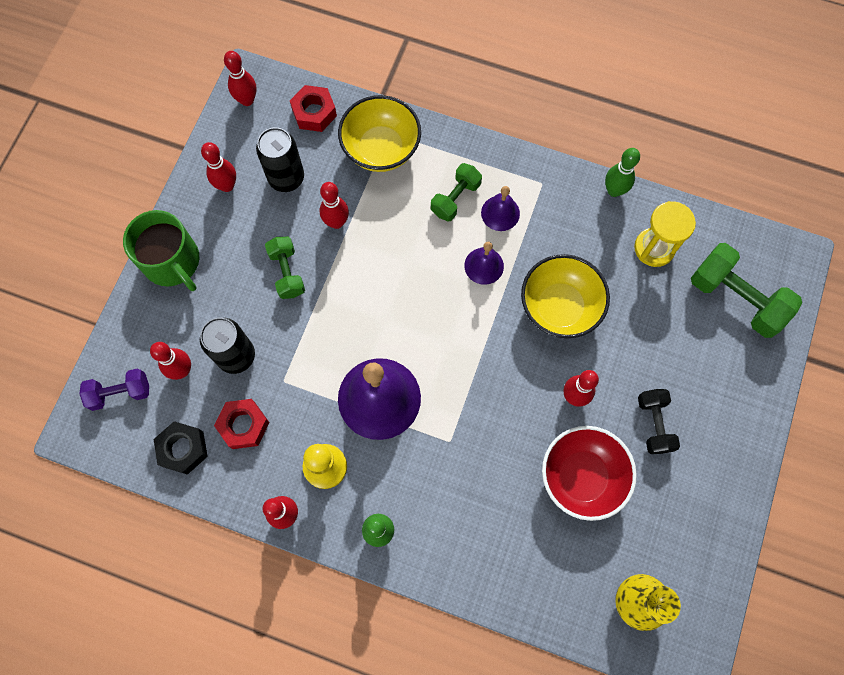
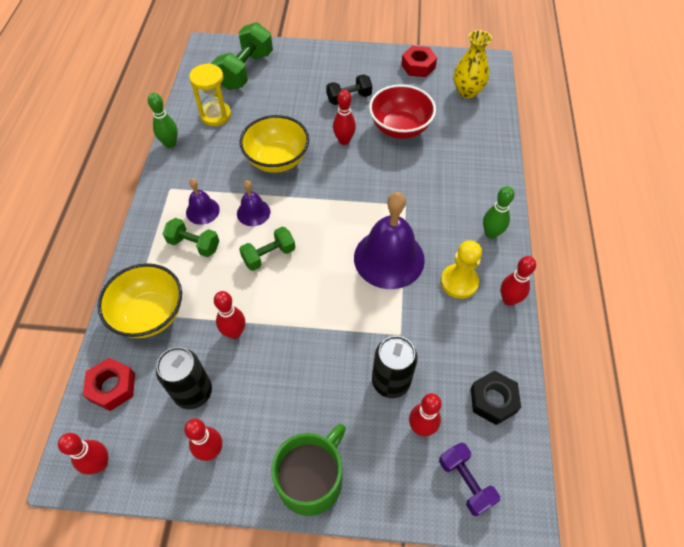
camera: 105 degrees left, 15 degrees down
red nut [214,399,269,449] -> red nut moved to [401,46,437,77]
green dumbbell [265,237,305,299] -> green dumbbell moved to [239,227,295,271]

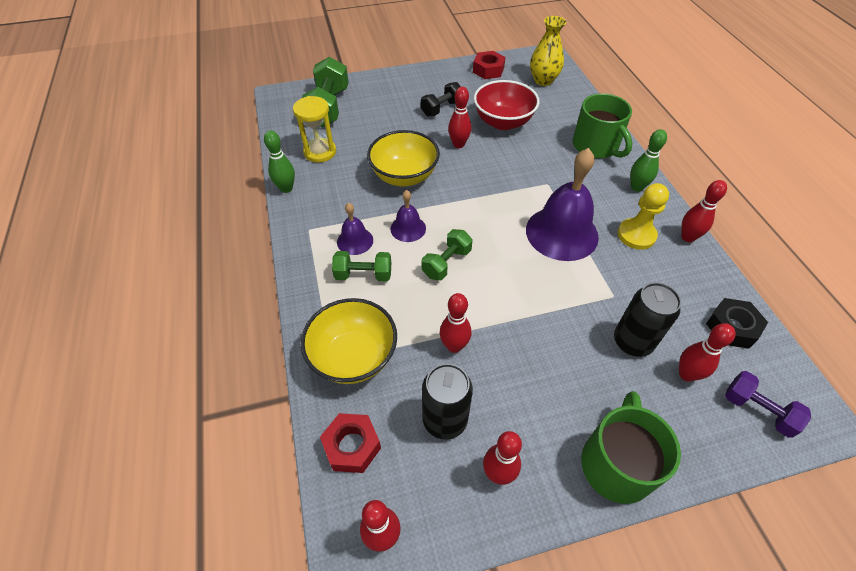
camera: 20 degrees left, 5 degrees down
none -> green mug [572,93,633,159]

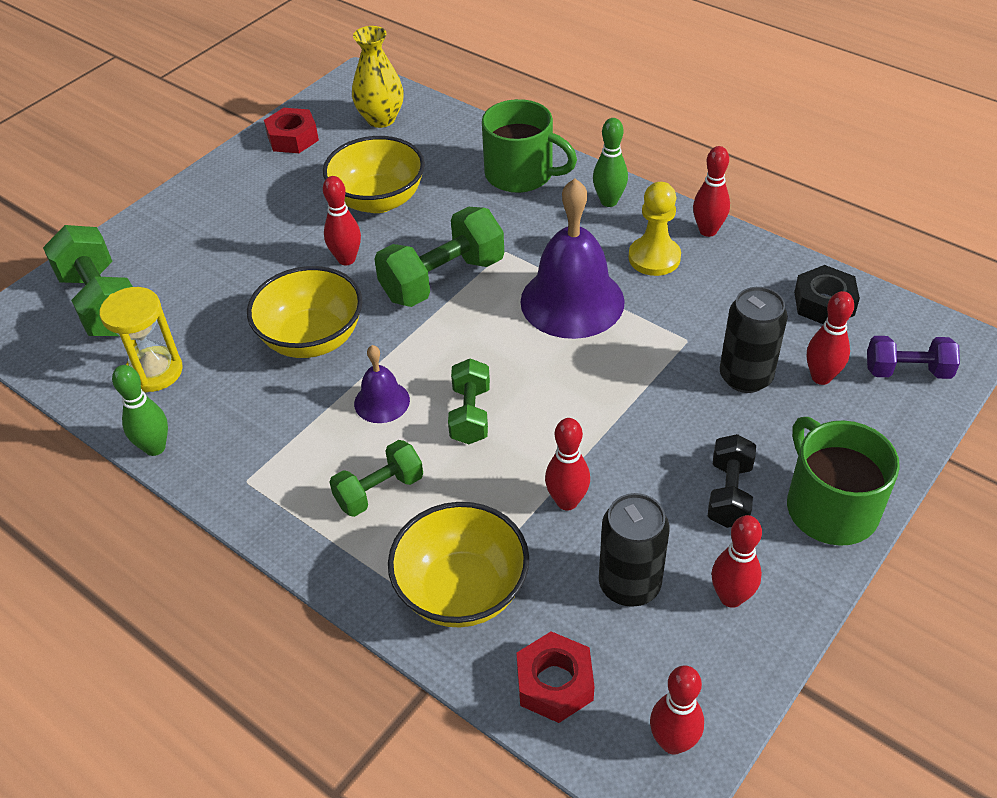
camera: 35 degrees left, 5 degrees down
purple bell [337,203,373,255] -> none
black dumbbell [421,82,461,116] -> black dumbbell moved to [707,434,756,528]
red bowl [474,80,539,130] -> yellow bowl [323,136,425,213]
none -> green dumbbell [374,207,504,307]

